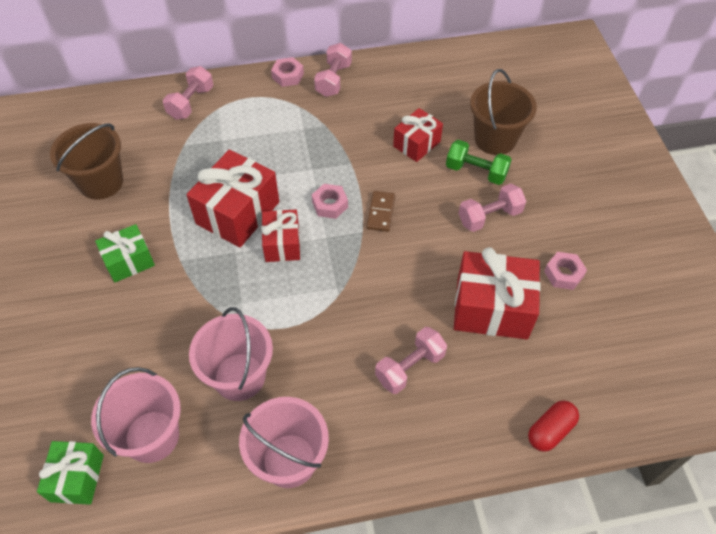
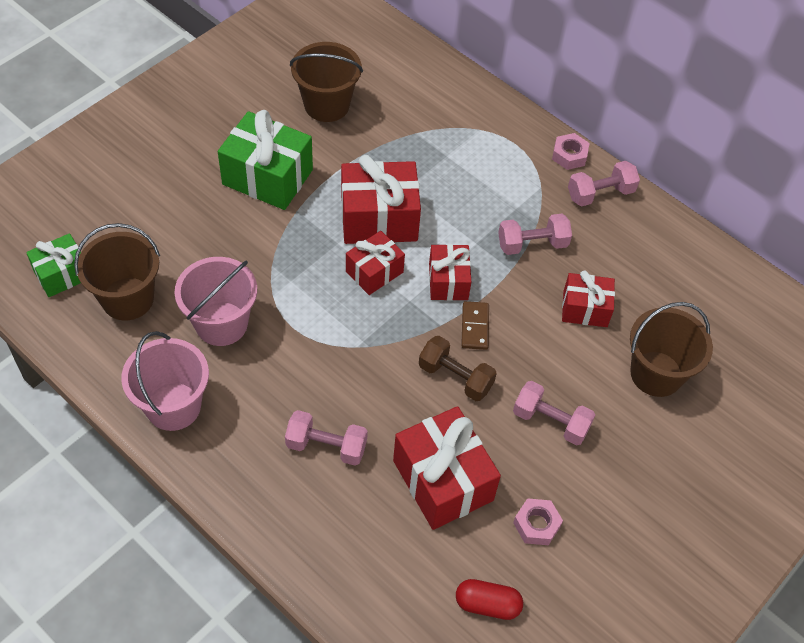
camera: 50 degrees right, 0 degrees up
pink bucket [91,367,181,463] -> brown bucket [74,223,160,320]
green gift [95,224,155,282] -> green gift [218,110,313,210], size x1.67
pink dumbbell [163,66,213,120] -> pink dumbbell moved to [498,214,572,255]
pink nut [312,184,348,219] -> red gift [429,244,471,301]
brown domino [367,191,395,232] -> brown domino turned 60 degrees counterclockwise [461,301,489,350]
green dumbbell [446,140,512,185] -> none
red capsule [528,400,579,452] -> red capsule moved to [456,579,523,620]
none -> brown dumbbell [419,336,497,401]

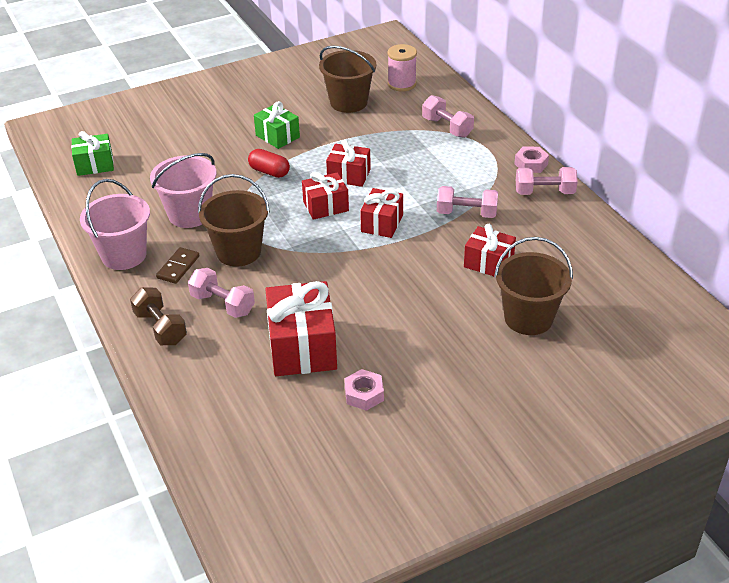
camera: 25 degrees right, 15 degrees down
brown bucket [74,223,160,320] -> brown bucket moved to [198,174,270,267]
green gift [218,110,313,210] -> green gift [254,101,300,149], size x0.60
red gift [341,155,421,244] -> red gift [326,139,371,187], size x0.60
brown dumbbell [419,336,497,401] -> brown dumbbell moved to [130,287,187,345]
red capsule [456,579,523,620] -> red capsule moved to [248,149,290,178]
brown domino [461,301,489,350] -> brown domino moved to [156,247,199,284]
pink dumbbell [513,381,595,445] -> pink dumbbell moved to [422,95,474,138]
none -> pink spool [388,44,417,91]

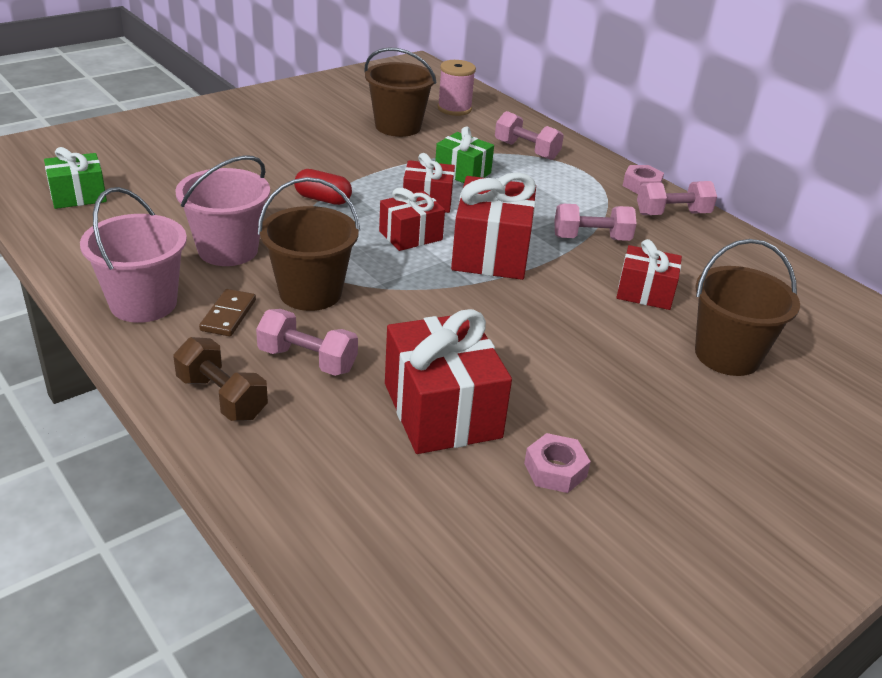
camera: 15 degrees left, 5 degrees down
green gift [254,101,300,149] -> green gift moved to [435,127,494,183]
red gift [360,188,403,238] -> red gift [451,172,536,280], size x1.67

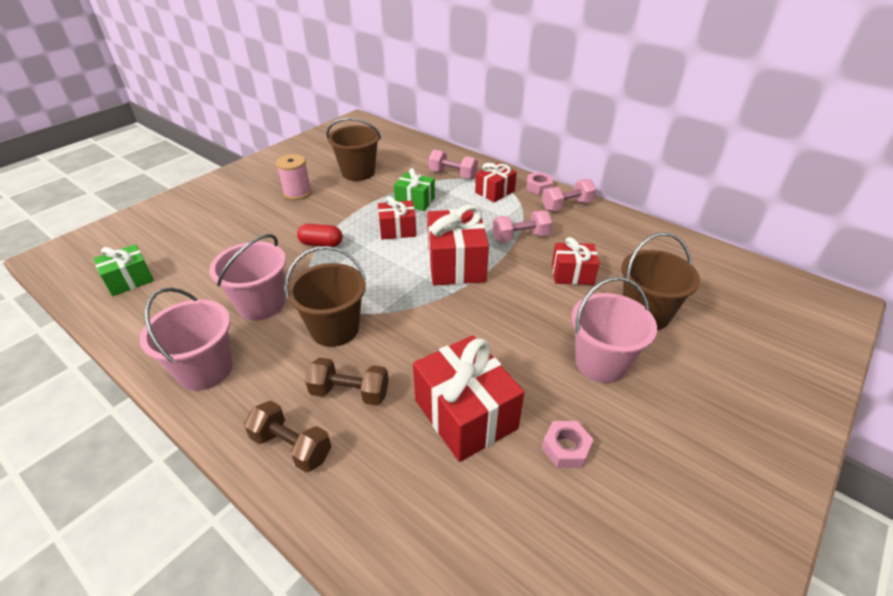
camera: 10 degrees left, 5 degrees up
brown domino [199,289,256,336] -> none
pink dumbbell [256,309,358,376] -> brown dumbbell [305,358,389,405]
red gift [379,188,445,251] -> red gift moved to [475,163,517,202]
pink spool [437,60,476,116] -> pink spool moved to [276,154,312,200]
none -> pink bucket [571,277,657,383]

